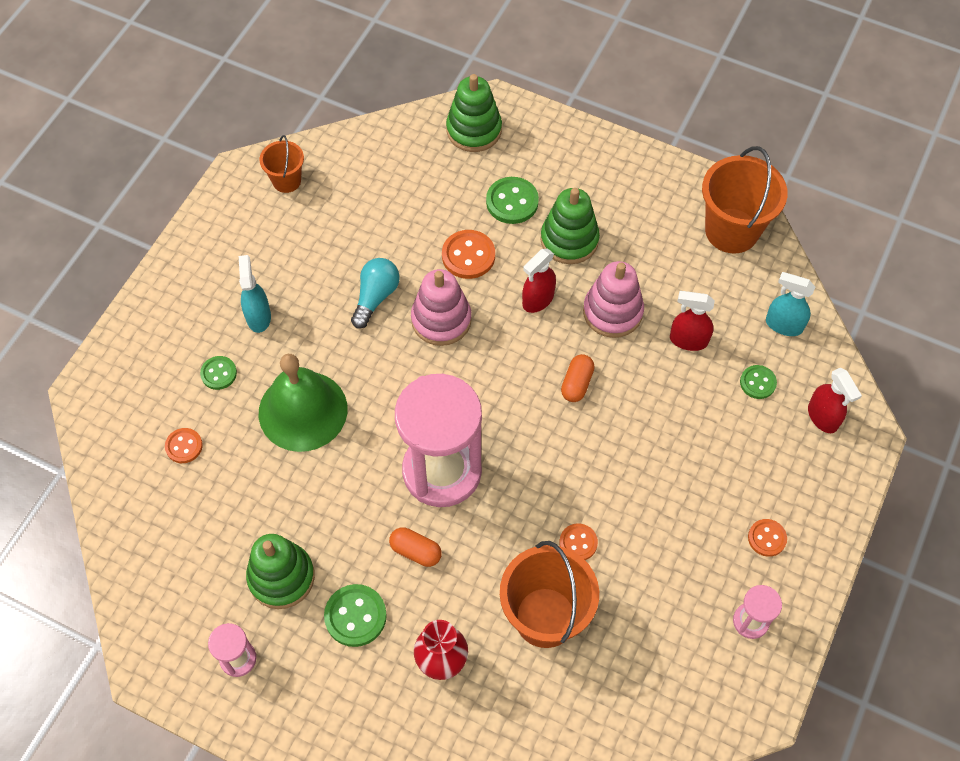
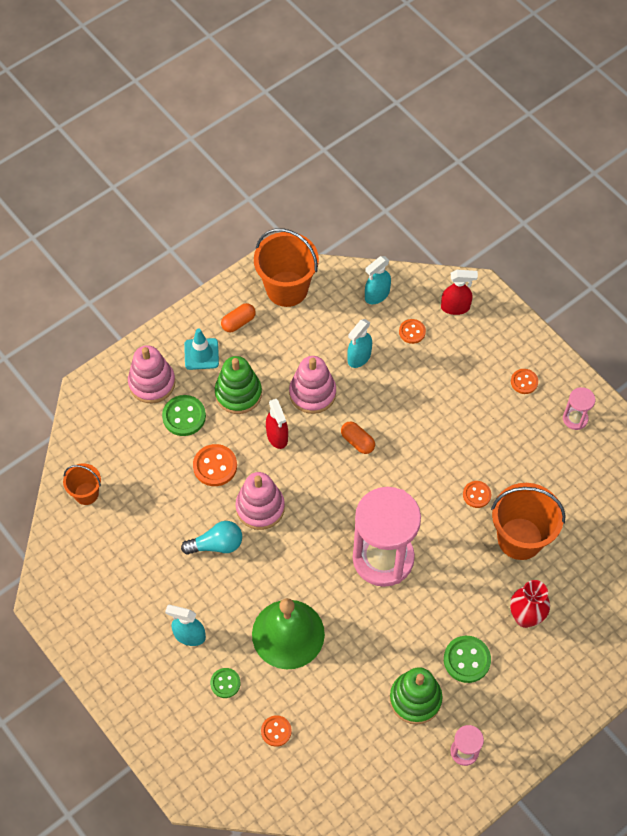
camera: 65 degrees left, 0 degrees up
orange bucket [260,135,304,193] -> orange bucket moved to [63,463,101,505]
turquoise light bulb [351,258,400,329] -> turquoise light bulb turned 120 degrees clockwise [181,521,242,555]
orange capsule [389,527,442,567] -> orange capsule moved to [221,303,256,332]
green stacking toy [446,74,502,152] -> none
red spray bottle [670,291,715,351] -> turquoise spray bottle [347,319,372,368]
green button [740,365,777,399] -> orange button [399,319,426,344]
none -> pink stacking toy [128,345,175,403]
none -> turquoise traffic cone [184,328,219,370]

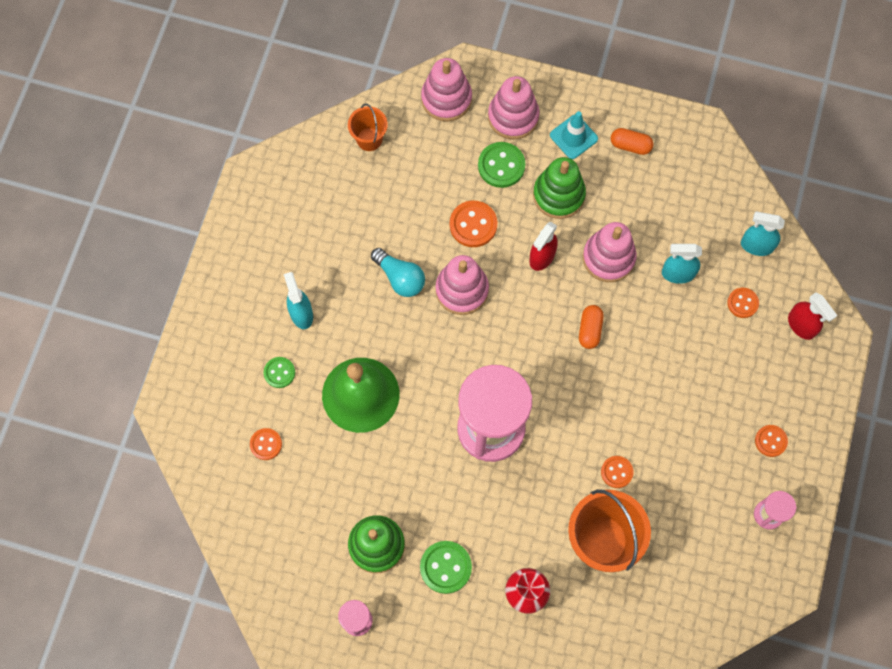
camera: 55 degrees right, 10 degrees up
orange bucket [254,228,319,307] -> none
none -> pink stacking toy [421,58,472,122]

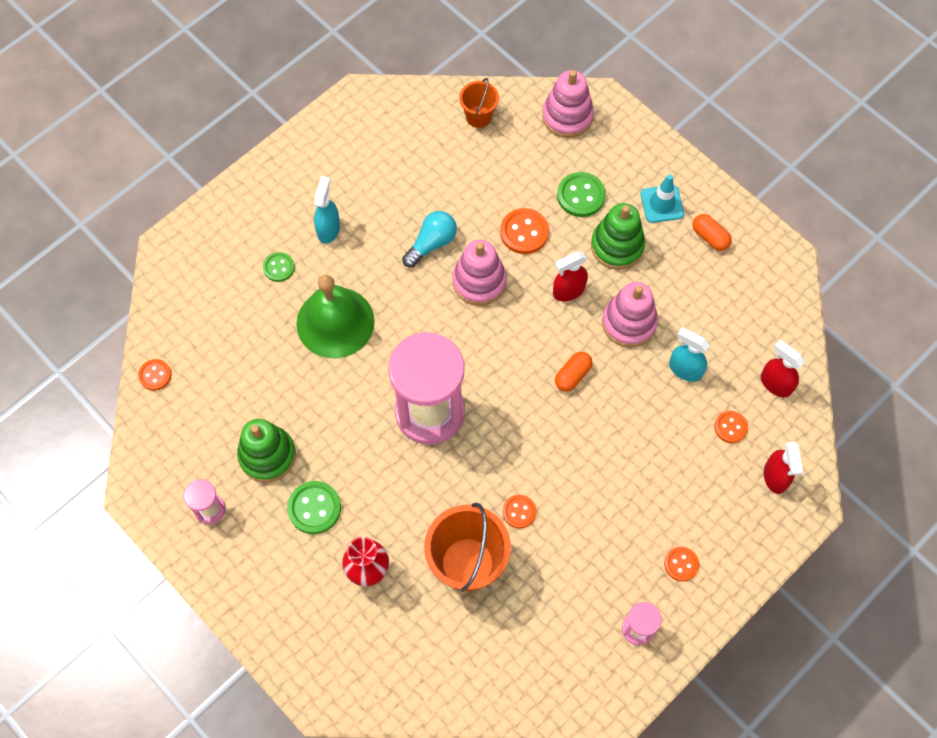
camera: 30 degrees right, 5 degrees down
orange button [250,428,282,460] -> orange button moved to [138,359,171,391]
turquoise light bulb [371,248,425,297] -> turquoise light bulb turned 120 degrees counterclockwise [402,211,457,268]
pink stacking toy [488,76,539,139] -> none
turquoise spray bottle [741,211,785,256] -> red spray bottle [761,340,805,397]

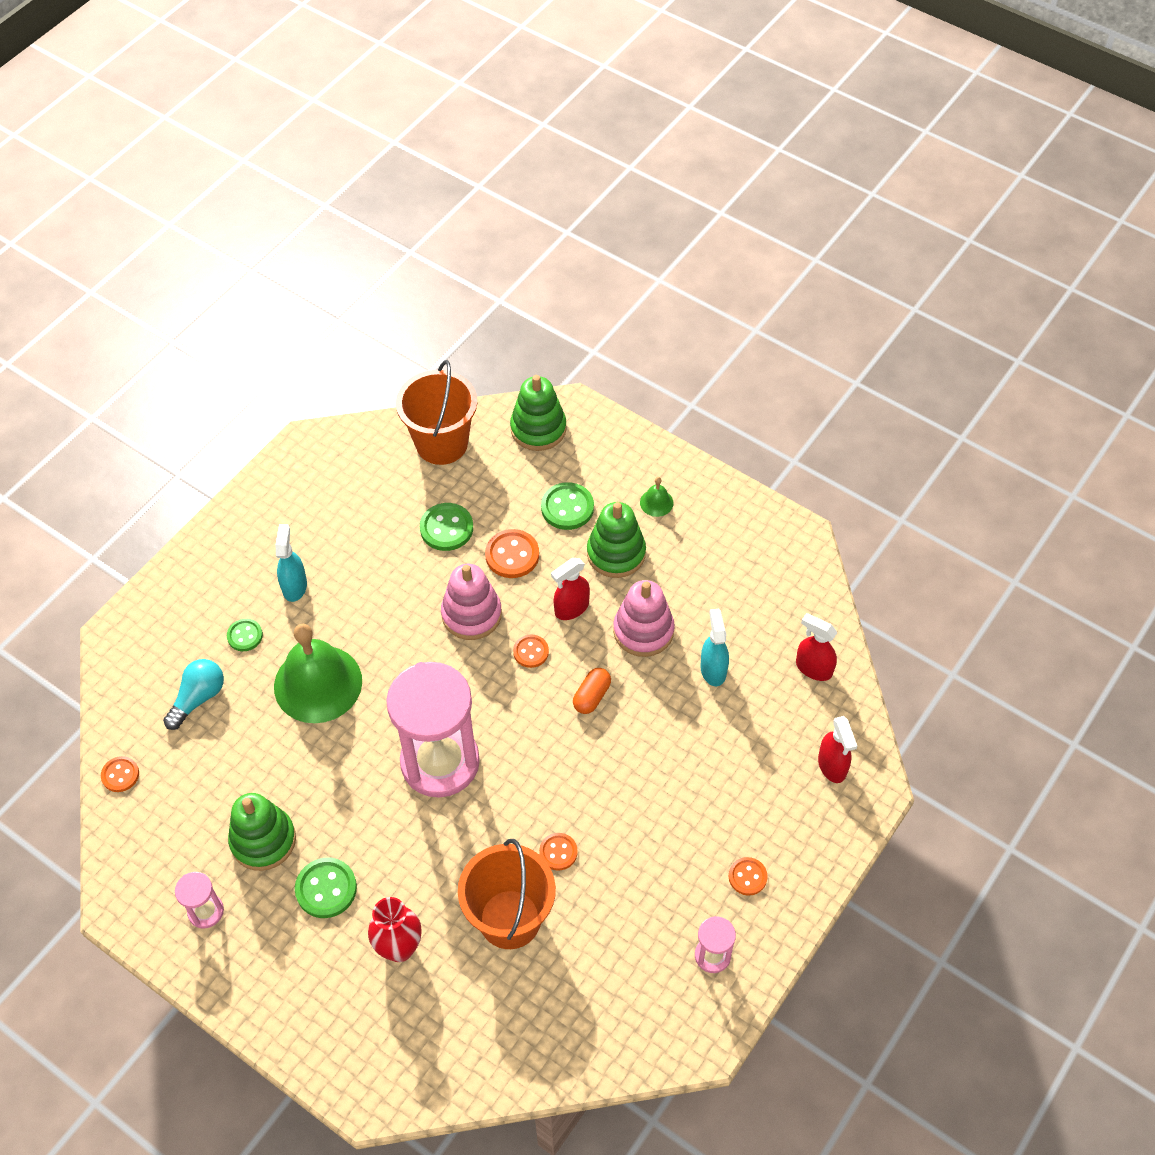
camera: 10 degrees left, 10 degrees down
turquoise light bulb [402,211,457,268] -> turquoise light bulb moved to [163,659,224,730]
orange bucket [459,78,499,128] -> orange bucket [396,360,477,465], size x1.83
pink stacking toy [542,70,594,138] -> green stacking toy [510,375,567,451]
turquoise traffic cone [641,174,684,223] -> green bell [640,477,674,517]
turquoise spray bottle [669,327,710,382] -> turquoise spray bottle turned 60 degrees clockwise [700,609,729,686]
orange capsule [693,214,732,251] -> none
orange button [714,411,748,443] -> orange button moved to [513,634,549,668]
none -> green button [420,503,473,551]

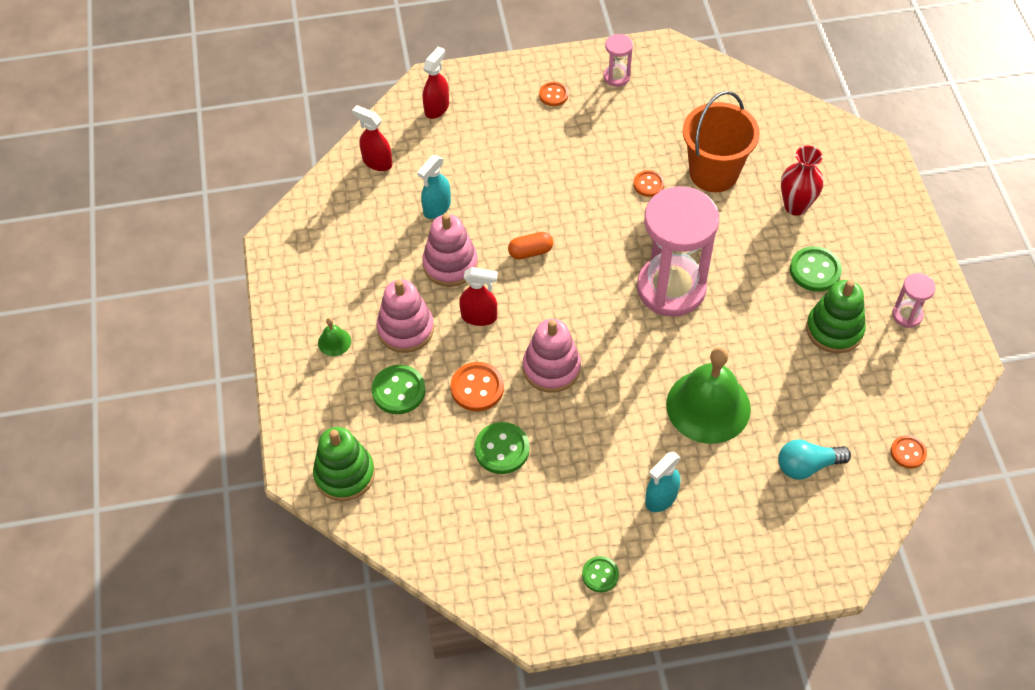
camera: 135 degrees left, 0 degrees up
green button [227,619,263,651] -> green button moved to [582,556,619,592]
orange bucket [396,360,477,465] -> none
orange button [513,634,549,668] -> none
green stacking toy [587,502,646,578] -> pink stacking toy [376,280,434,353]
red spray bottle [796,613,837,681] -> red spray bottle turned 135 degrees clockwise [352,105,392,171]

